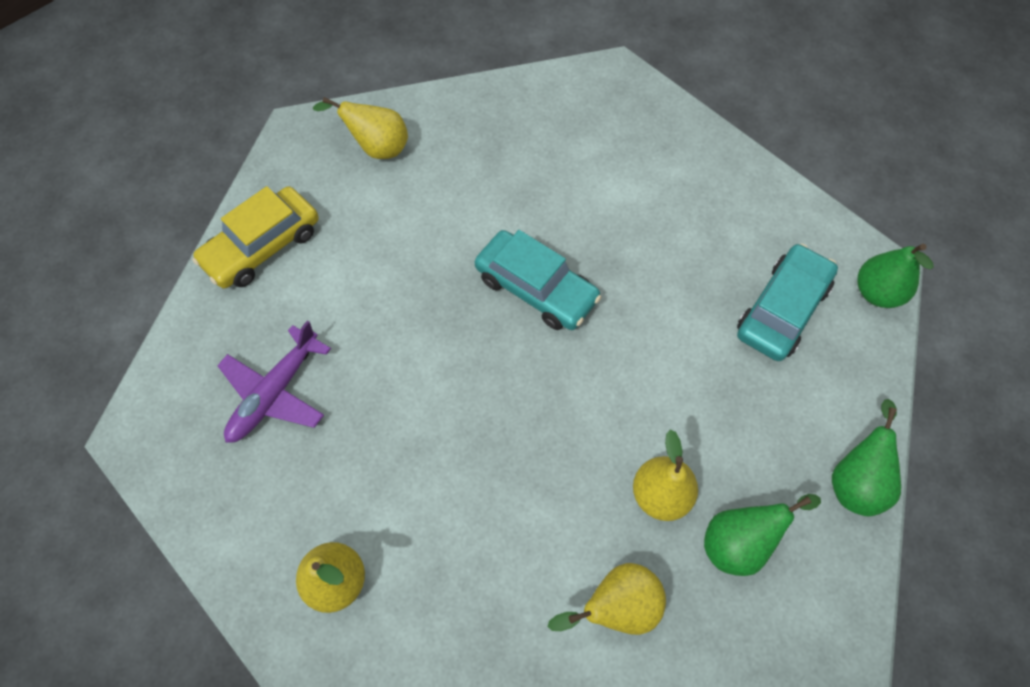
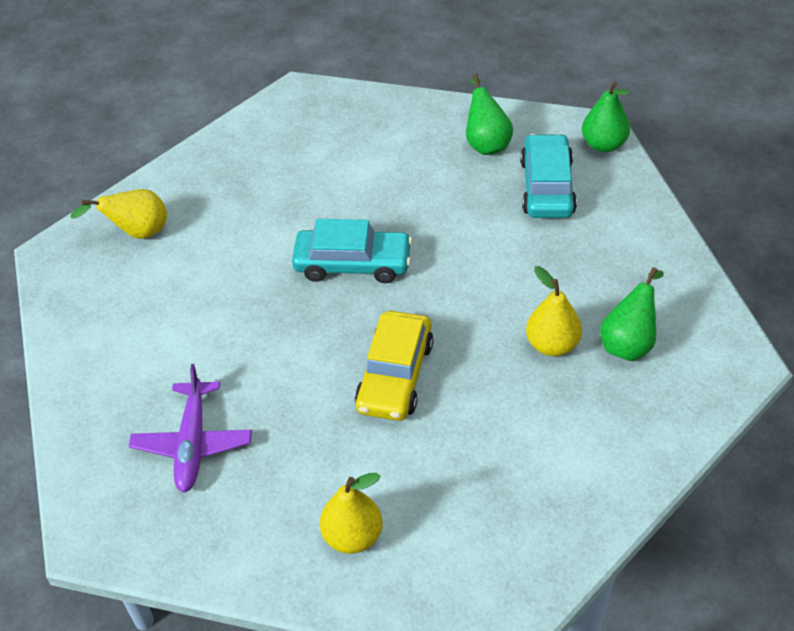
camera: 30 degrees left, 15 degrees down
yellow car [192,186,319,288] -> yellow car moved to [355,311,434,421]
yellow pear [548,563,666,635] -> none
green pear [832,399,901,516] -> green pear moved to [466,74,513,155]

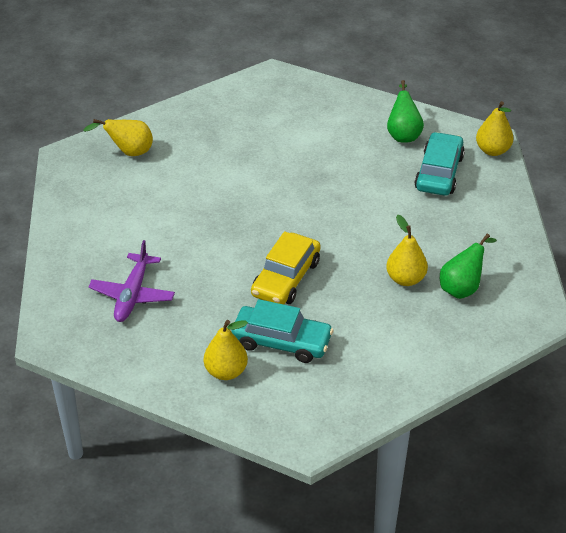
camera: 10 degrees right, 5 degrees down
turquoise car [292,219,412,283] -> turquoise car moved to [231,299,333,363]
green pear [582,81,631,152] -> yellow pear [476,101,514,156]

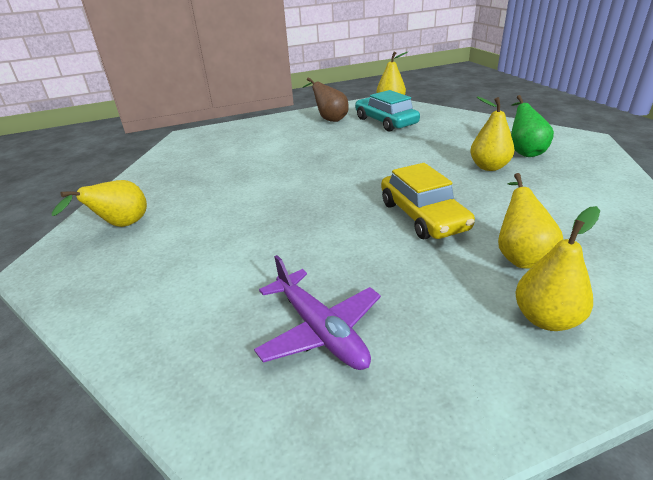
camera: 45 degrees left, 10 degrees down
turquoise car [231,299,333,363] -> yellow pear [498,173,563,269]
green pear [387,80,424,143] -> brown pear [302,77,349,122]

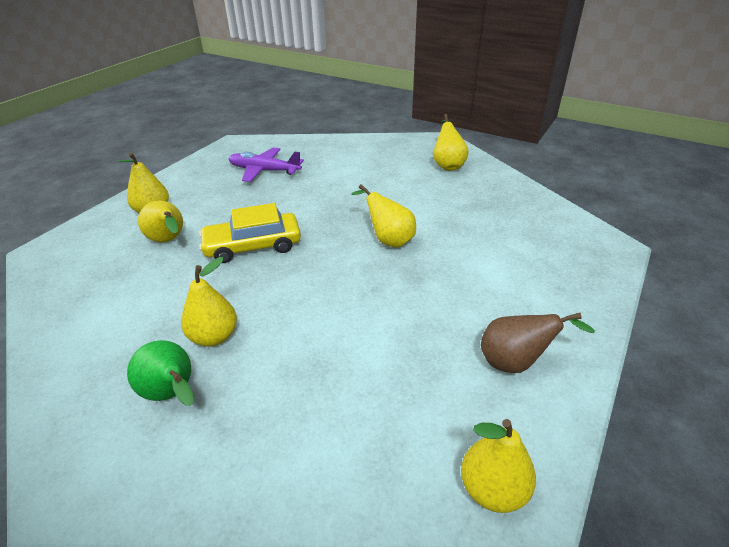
camera: 140 degrees right, 5 degrees up
turquoise car [355,90,420,132] -> none
yellow car [381,163,475,239] -> yellow car turned 45 degrees counterclockwise [199,203,301,263]
none -> yellow pear [351,184,416,248]

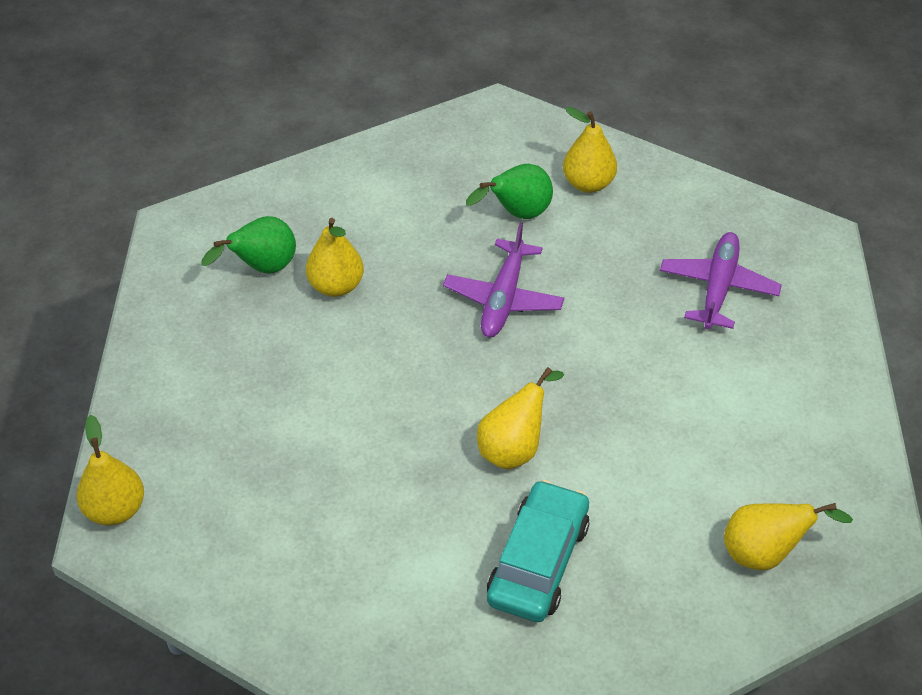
camera: 90 degrees right, 10 degrees up
yellow pear [138,200,183,242] -> green pear [466,164,553,219]
yellow car [199,203,301,263] -> purple plane [443,222,564,338]
brown pear [481,313,595,373] -> none
none -> turquoise car [487,480,589,622]

